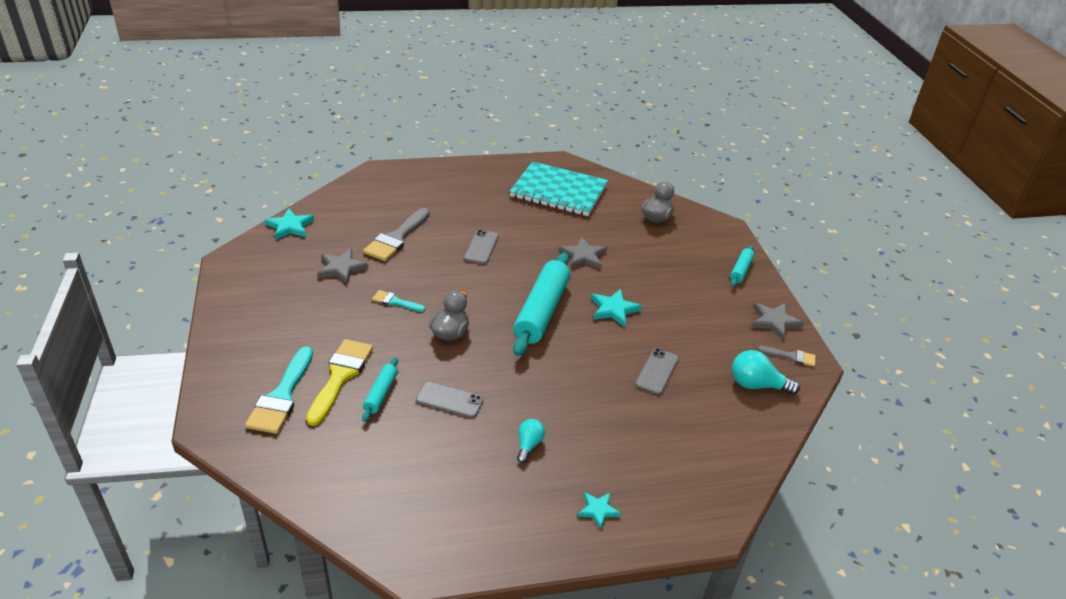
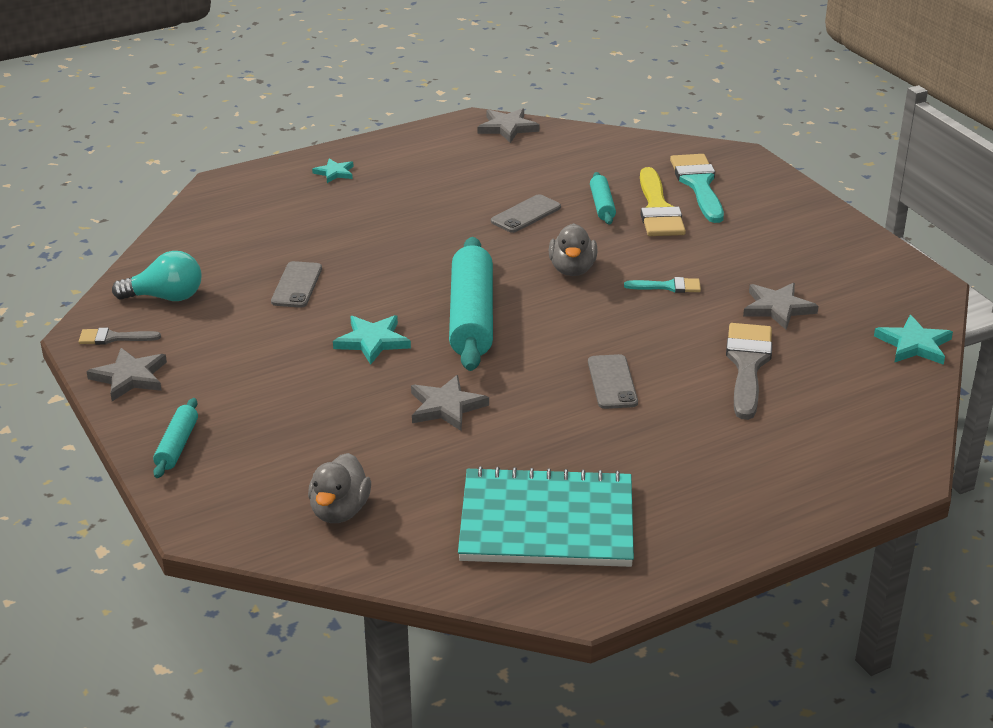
camera: 165 degrees right, 5 degrees down
grey phone [416,382,484,418] -> grey phone turned 45 degrees counterclockwise [491,194,561,233]
turquoise light bulb [517,419,545,463] -> none
none -> grey star [477,108,540,143]

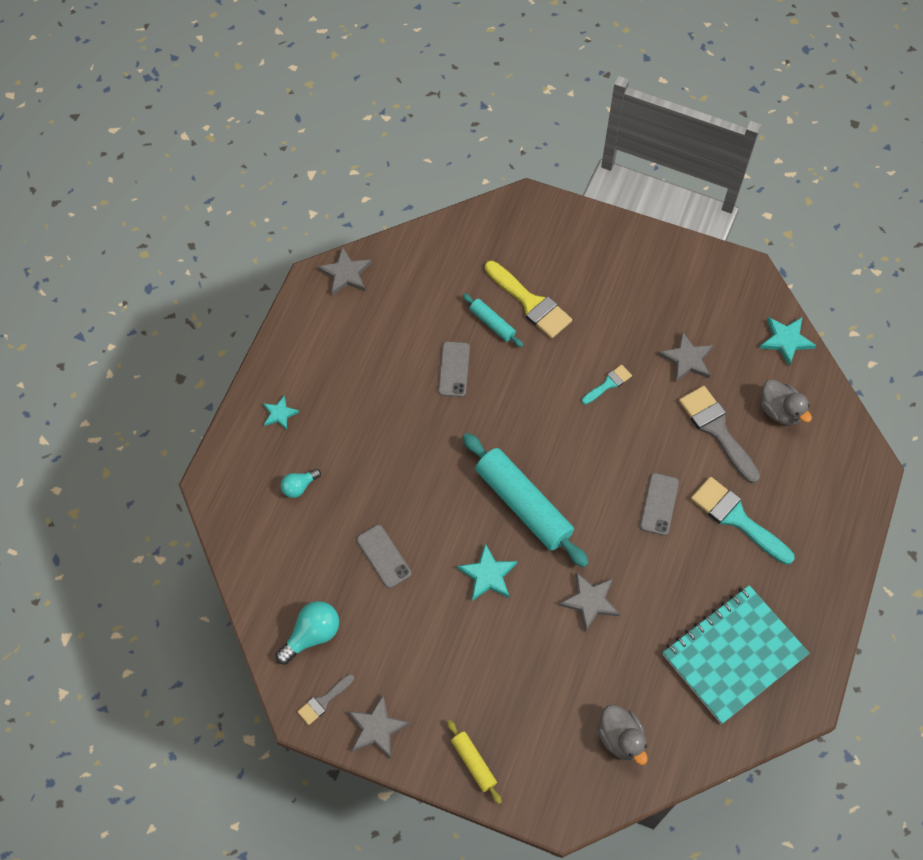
camera: 40 degrees left, 30 degrees up
turquoise rolling pin [153,398,198,478] -> yellow rolling pin [447,720,502,804]
grey duck [549,223,598,276] -> grey duck moved to [761,379,812,426]
grey phone [588,354,638,409] -> grey phone turned 60 degrees clockwise [640,473,679,535]
turquoise brush [670,154,724,223] -> turquoise brush moved to [691,477,794,565]
none -> turquoise light bulb [281,469,321,498]

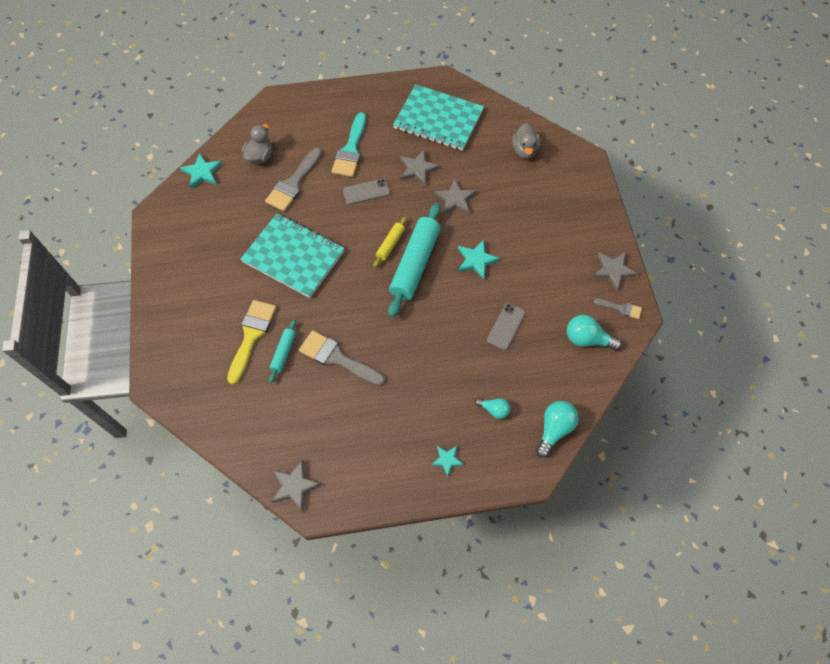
camera: 120 degrees left, 0 degrees up
grey phone [438,341,470,397] -> grey brush [299,330,385,386]
yellow rolling pin [447,720,502,804] -> yellow rolling pin moved to [374,217,407,267]
turquoise brush [582,365,632,404] -> turquoise notebook [240,214,345,298]
grey duck [597,704,648,765] -> grey duck turned 150 degrees clockwise [512,123,540,159]
grey star [658,331,714,382] -> grey star moved to [400,150,440,186]
none -> turquoise light bulb [536,401,579,458]

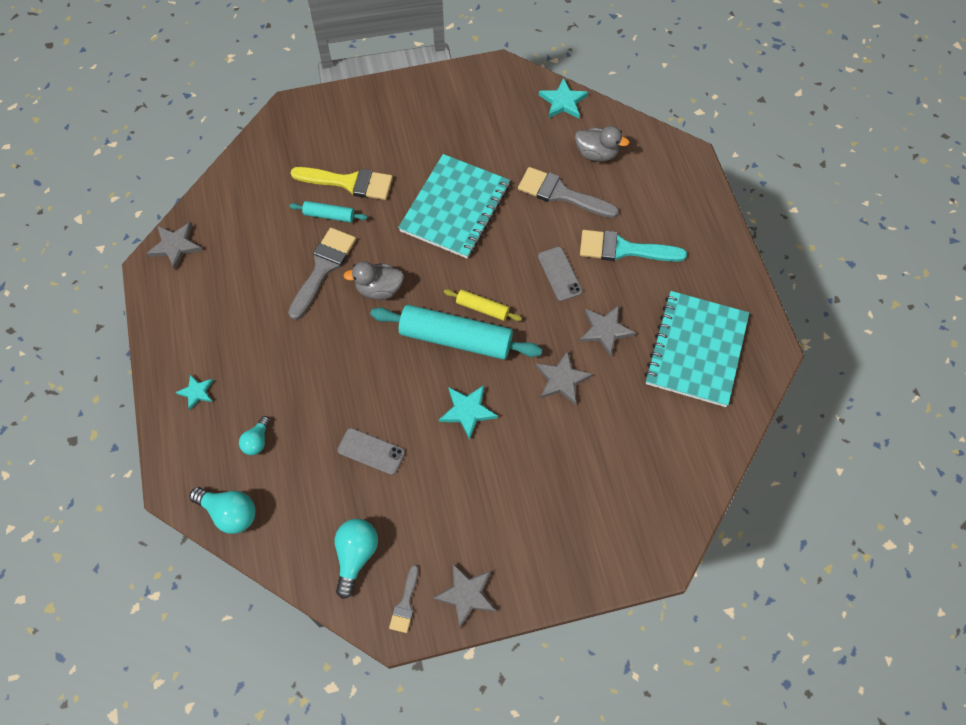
camera: 85 degrees right, 0 degrees up
grey duck [512,123,540,159] -> grey duck moved to [343,261,404,300]

